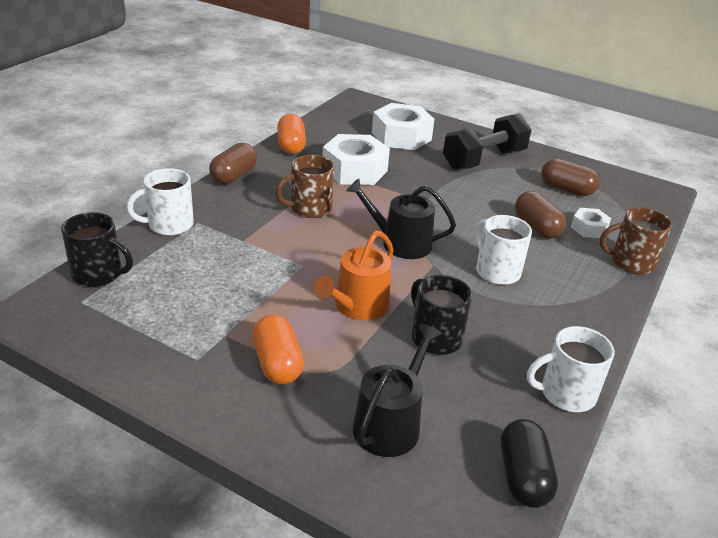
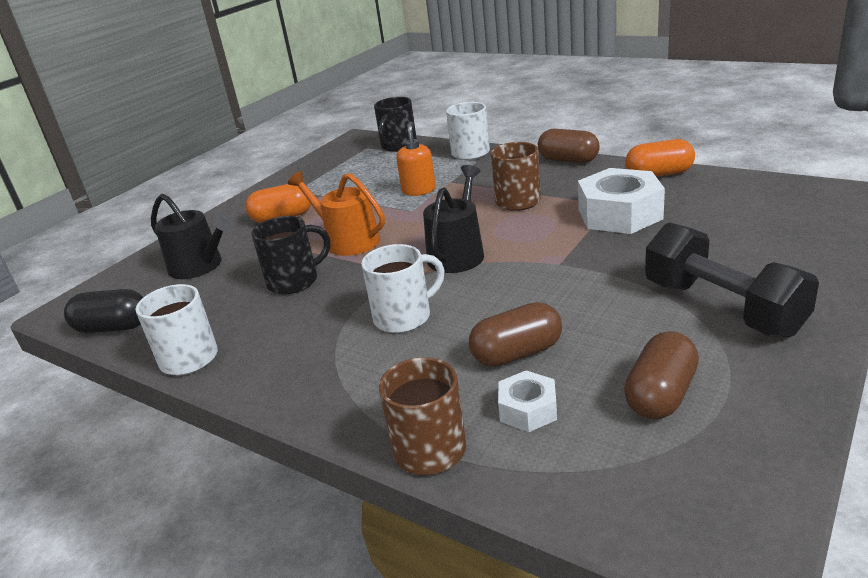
camera: 100 degrees right, 5 degrees down
white nut [372,103,435,150] -> none
none -> orange soap dispenser [396,121,436,196]

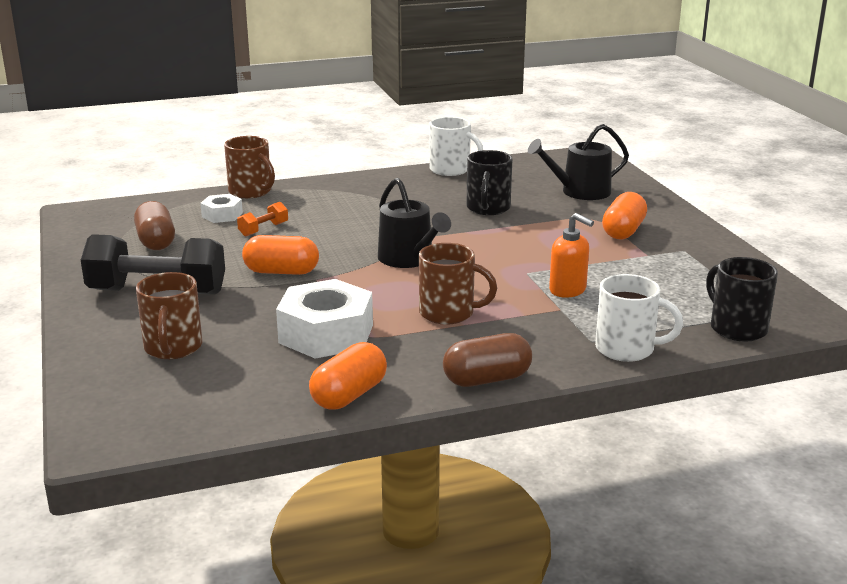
camera: 125 degrees right, 5 degrees down
black capsule [64,289,143,333] -> none
orange watering can [288,171,385,256] -> none
white mug [361,244,445,333] -> none
brown capsule [469,302,562,367] -> orange dumbbell [237,202,288,237]
none -> brown mug [136,272,202,359]
none -> orange capsule [242,235,319,275]

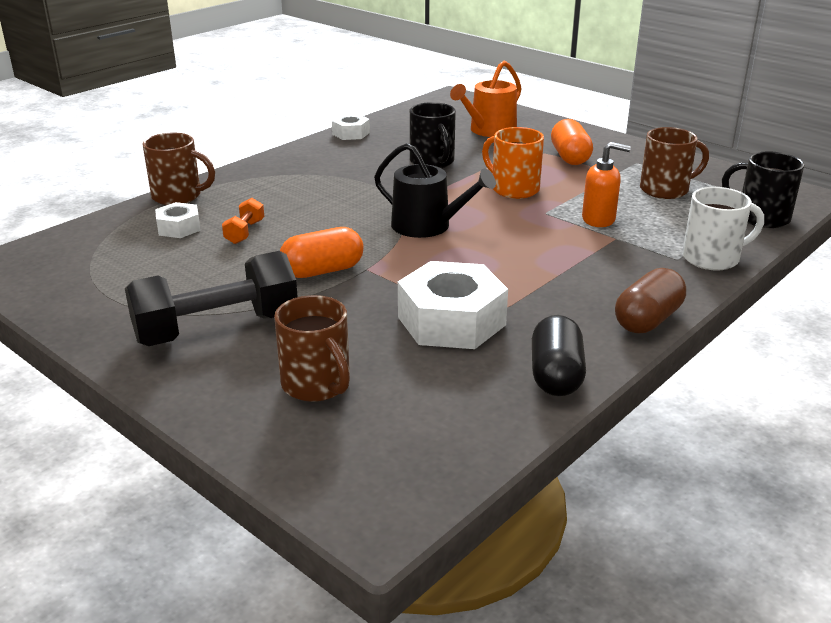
camera: 30 degrees left, 5 degrees up
brown capsule [134,201,175,250] -> none
orange capsule [309,342,387,410] -> black capsule [532,315,586,396]
brown mug [419,243,497,325] -> brown mug moved to [640,127,709,199]
white mug [429,117,483,176] -> white nut [332,114,370,140]
black watering can [528,124,629,200] -> orange watering can [450,61,521,137]
none -> orange mug [482,127,544,199]

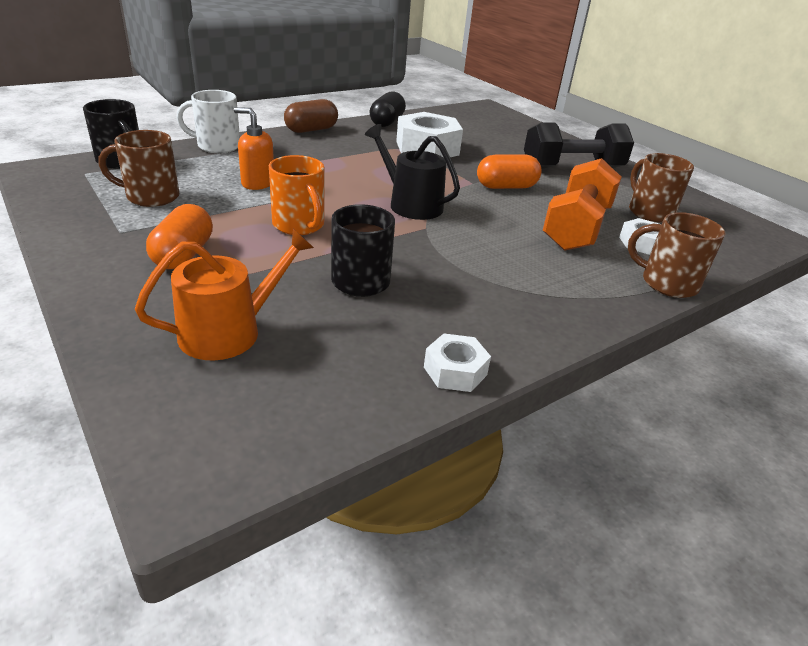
camera: 170 degrees left, 5 degrees up
orange dumbbell [222,198,264,244] -> orange dumbbell [543,158,622,251], size x2.27
brown mug [274,295,350,402] -> brown mug moved to [629,153,694,223]

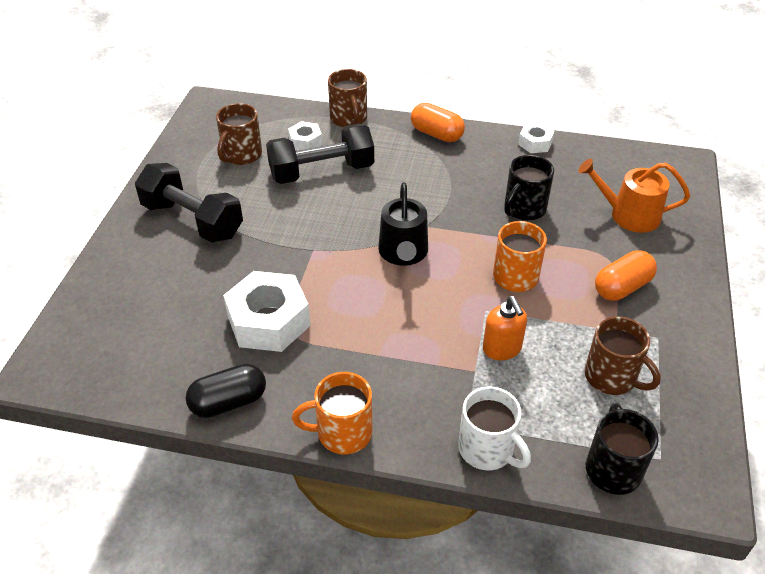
camera: 130 degrees left, 10 degrees up
brown capsule [284,99,338,133] -> orange mug [292,372,372,454]
orange capsule [477,155,542,189] -> orange capsule moved to [411,103,465,142]
orange dumbbell [543,158,622,251] -> black dumbbell [266,124,374,184]

